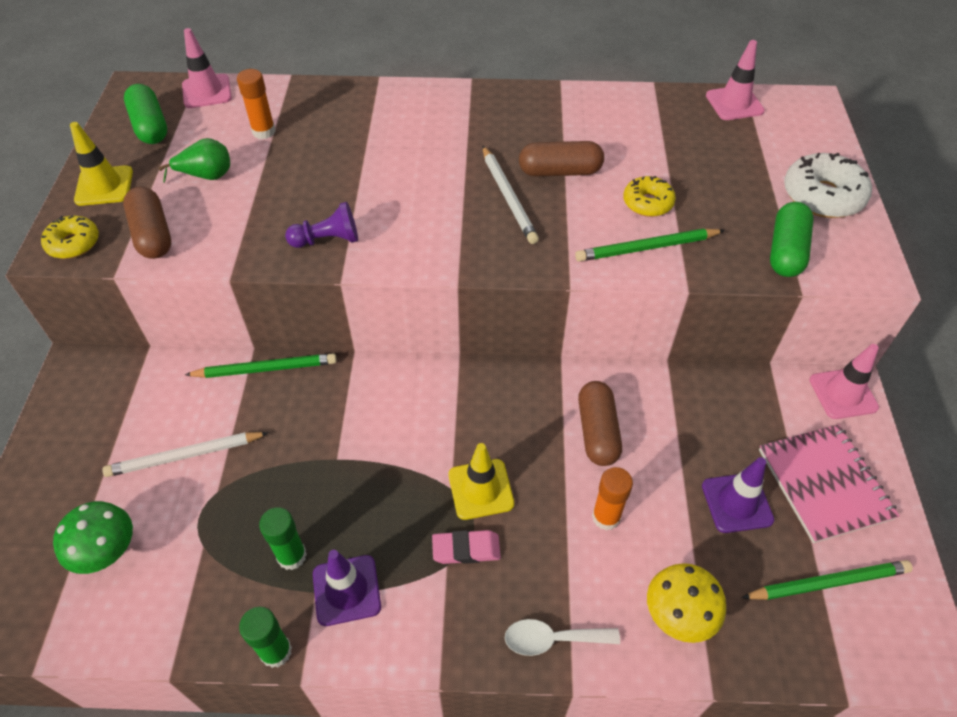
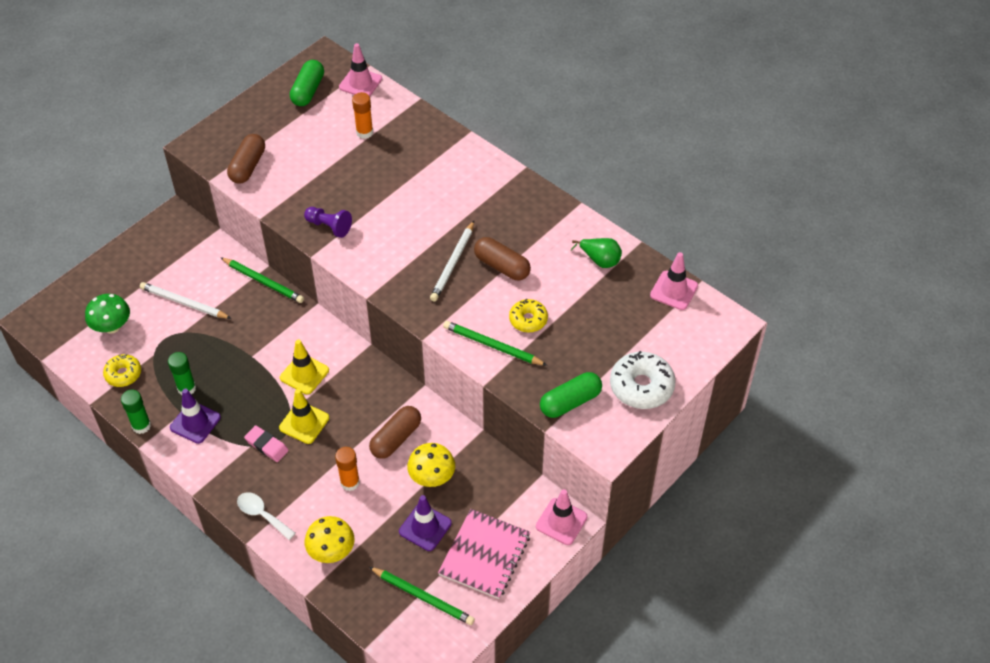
camera: 40 degrees right, 0 degrees up
yellow donut [41,215,99,259] -> yellow donut moved to [103,354,141,387]
yellow traffic cone [70,122,133,206] -> yellow traffic cone moved to [280,339,329,394]
green pear [159,138,230,183] -> green pear moved to [571,238,622,268]
none -> yellow mushroom [407,443,455,487]

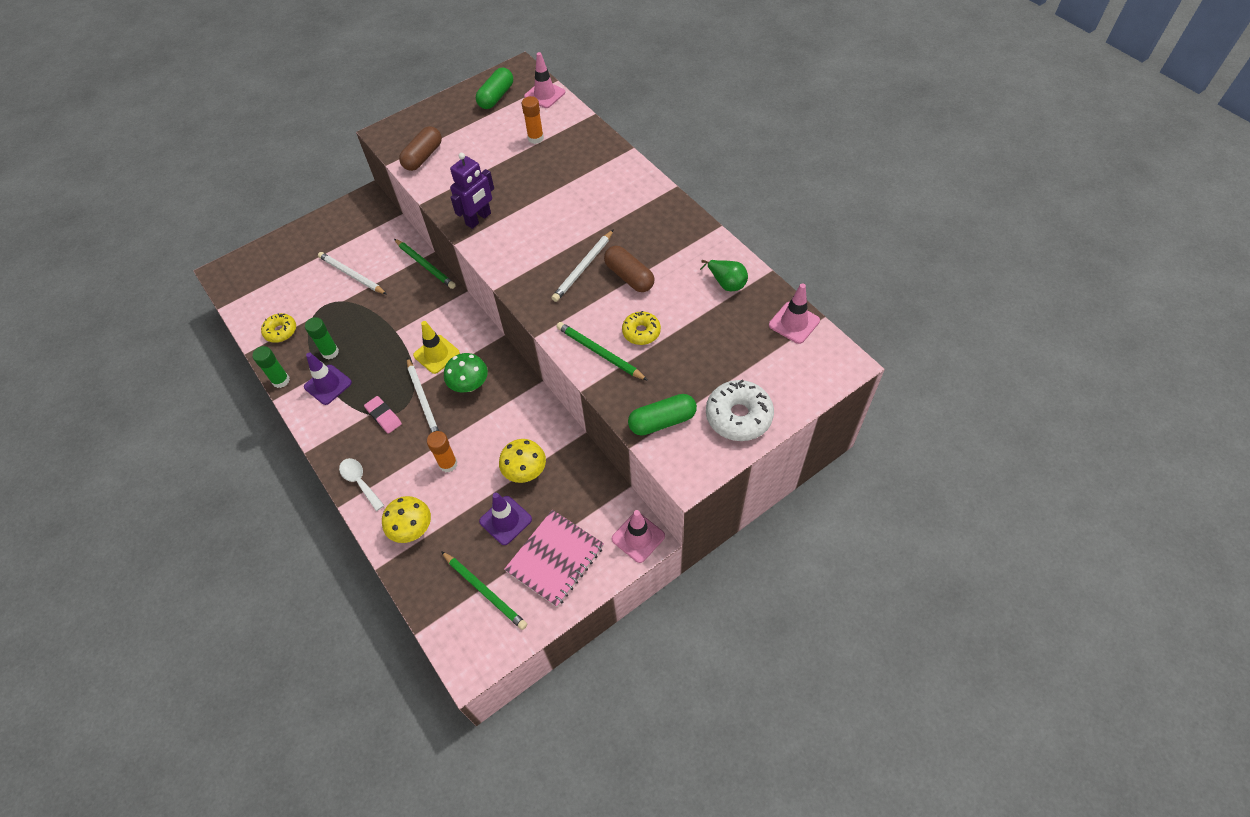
camera: 15 degrees right, 5 degrees up
green mushroom [85,294,130,334] -> green mushroom moved to [444,353,488,392]
yellow traffic cone [279,389,329,444] -> white pencil [407,358,439,433]
purple pawn [304,207,352,238] -> purple robot [450,153,494,229]
brown capsule [369,406,421,459] -> none

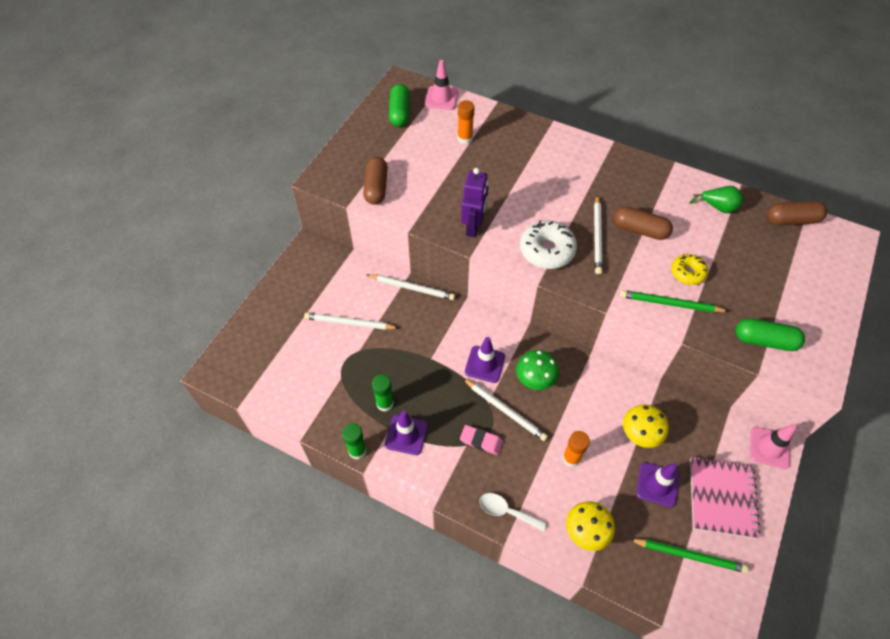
camera: 30 degrees left, 0 degrees up
yellow donut [261,313,296,343] -> none
green pencil [394,239,456,289] -> white pencil [367,274,455,300]
yellow traffic cone [413,321,460,374] -> purple traffic cone [465,337,505,383]
green capsule [628,394,697,436] -> green capsule turned 60 degrees clockwise [736,318,805,351]
white donut [706,379,774,441] -> white donut moved to [520,220,577,269]
pink traffic cone [769,283,820,344] -> brown capsule [767,201,827,226]

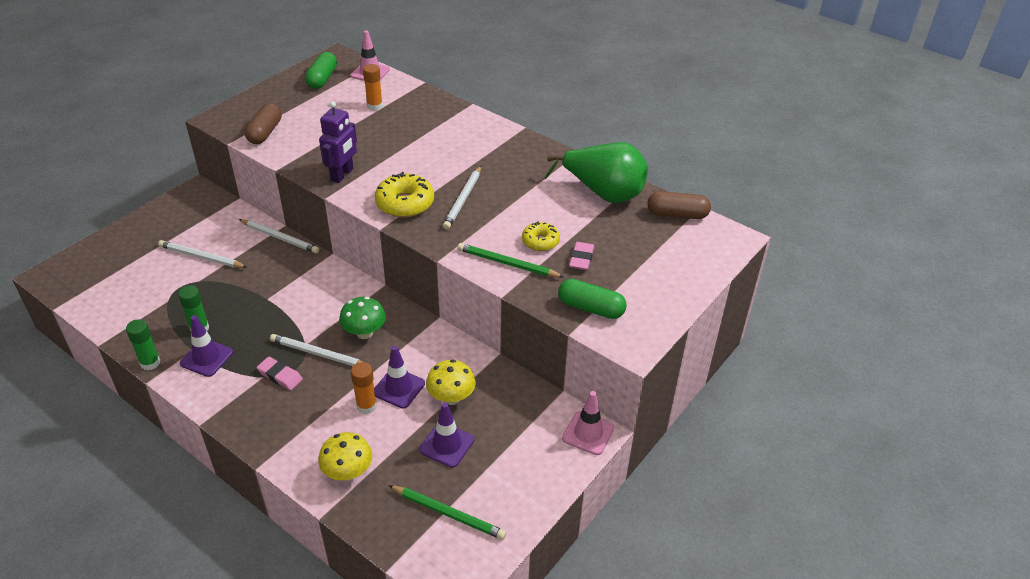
camera: 10 degrees right, 15 degrees down
white pencil [463,378,548,441] -> white pencil turned 150 degrees clockwise [270,334,363,366]
purple traffic cone [465,337,505,383] -> purple traffic cone moved to [374,346,425,409]
white spoon [479,493,547,532] -> none
white donut [520,220,577,269] -> yellow donut [375,172,434,218]
brown capsule [614,206,673,240] -> none
green pear [689,186,743,213] -> green pear [545,142,648,203], size x2.06
pink notebook [690,457,761,539] -> none
none -> pink eraser [569,242,594,270]

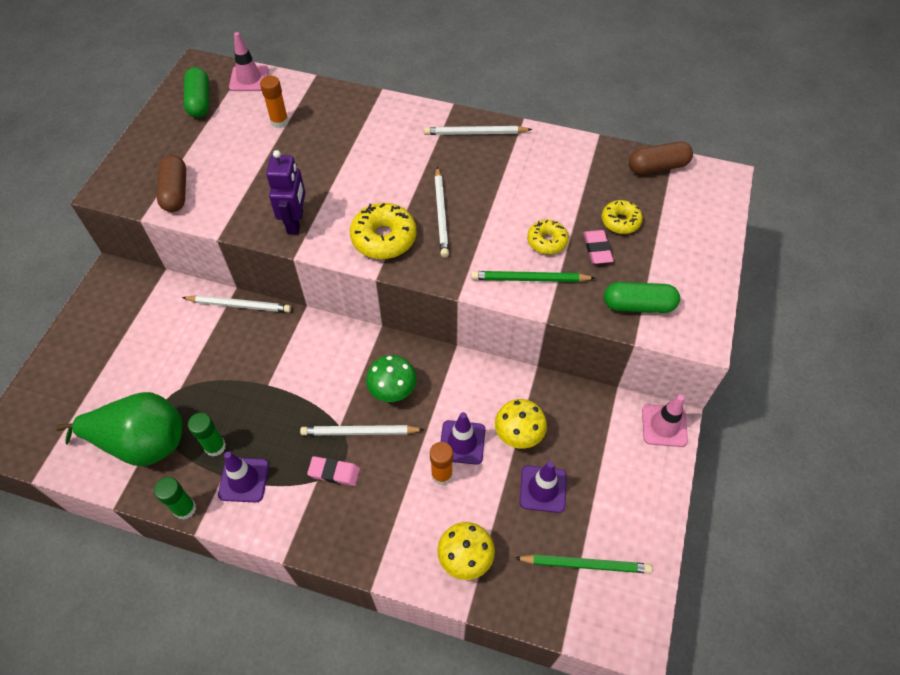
camera: 20 degrees left, 15 degrees up
white pencil [158,240,247,268] -> white pencil moved to [424,126,533,135]
green pear [545,142,648,203] -> green pear moved to [56,392,182,466]
none -> yellow donut [602,200,643,234]

